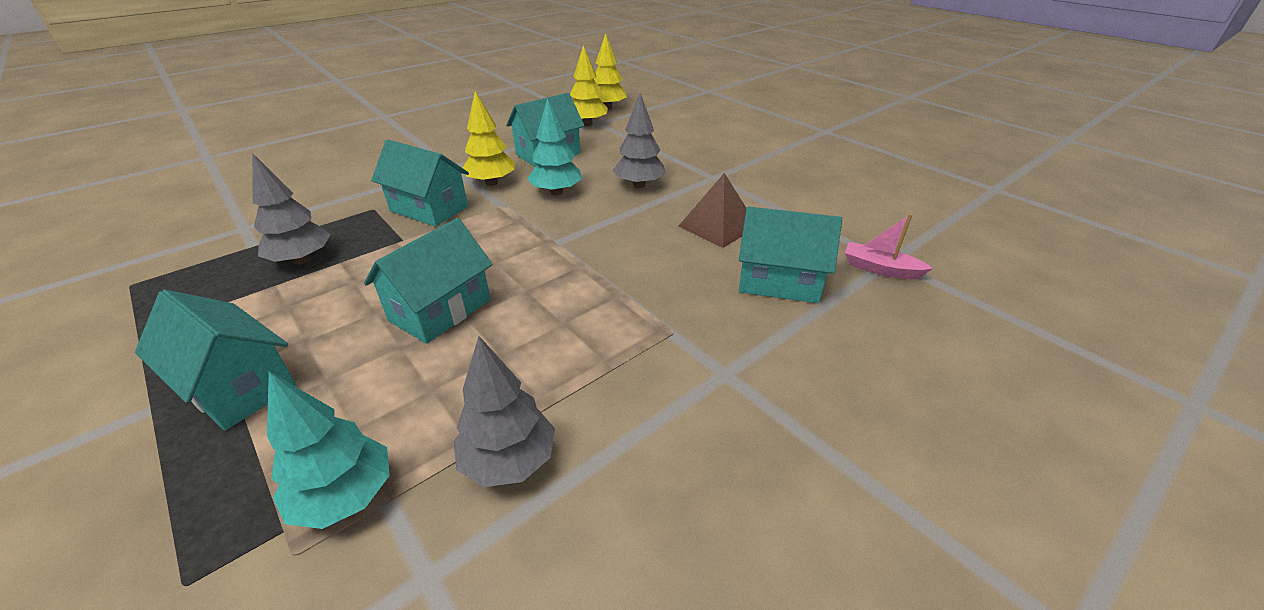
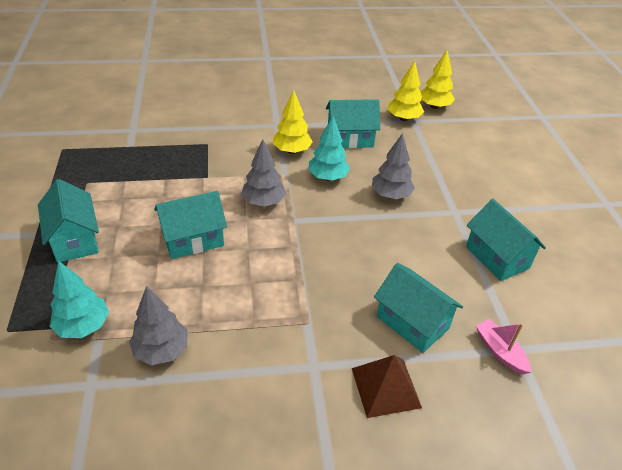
camera: 30 degrees right, 5 degrees up
grey tree [252,153,330,264] -> grey tree moved to [241,139,286,207]
turquoise house [371,140,469,227] -> turquoise house moved to [466,199,546,281]
brown pyramid [679,173,746,248] -> brown pyramid moved to [352,355,422,418]

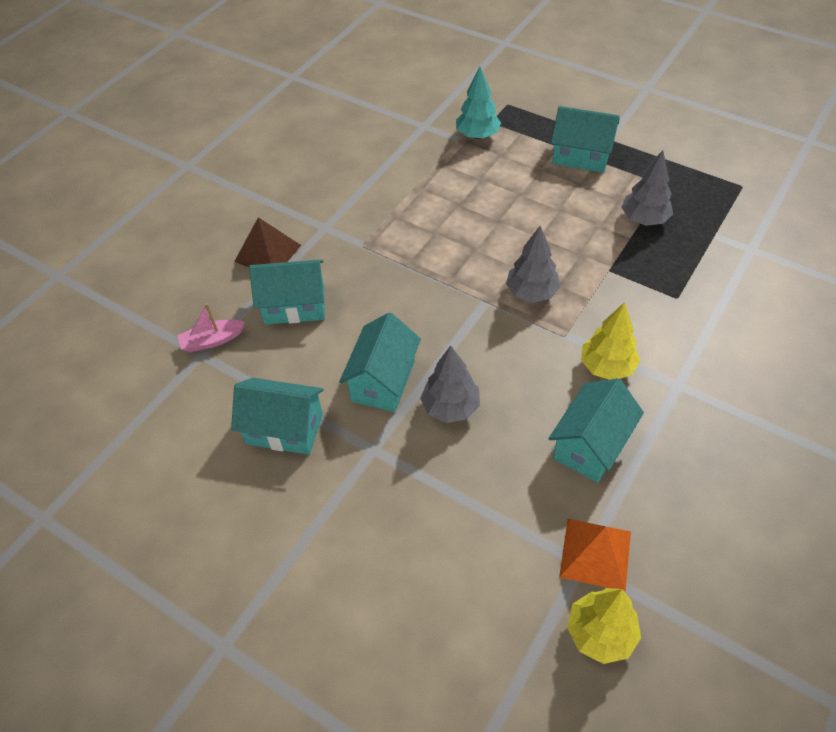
camera: 135 degrees right, 10 degrees up
grey tree [129,286,188,365] -> grey tree moved to [621,150,673,226]
turquoise house [154,191,227,259] -> turquoise house moved to [339,313,421,412]
turquoise tree [308,116,350,181] -> none
yellow tree [388,61,424,121] -> orange pyramid [559,519,631,591]
pink boat [476,319,531,374] -> pink boat turned 150 degrees clockwise [177,303,245,352]

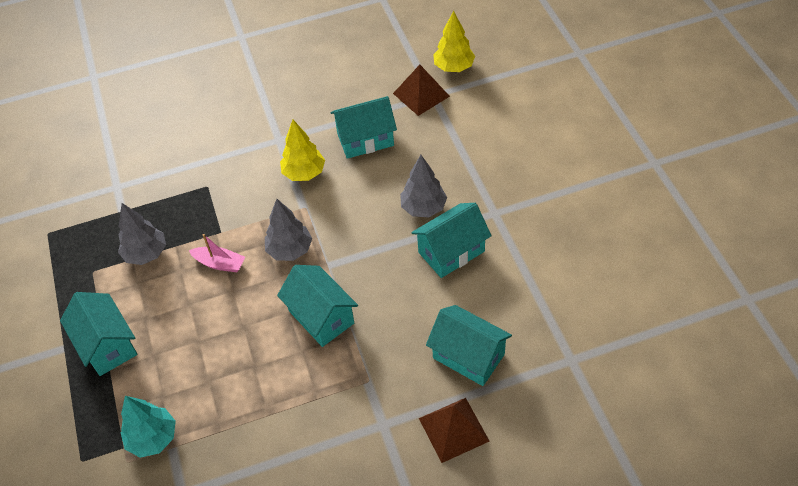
camera: 140 degrees left, 0 degrees up
pink boat [177,303,245,352] -> pink boat moved to [189,234,245,272]
turquoise house [231,378,324,455] -> turquoise house moved to [277,265,358,347]
orange pyramid [559,519,631,591] -> brown pyramid [393,65,450,116]

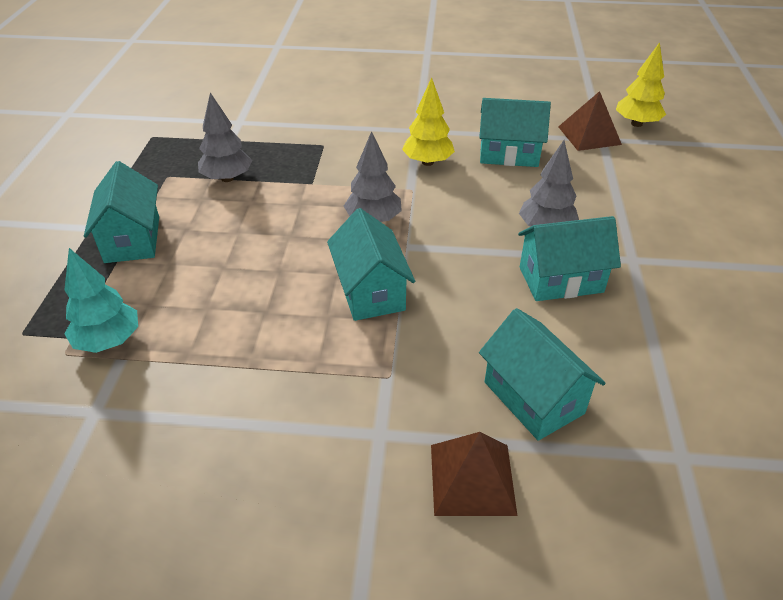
camera: 20 degrees right, 10 degrees down
pink boat [189,234,245,272] -> none

